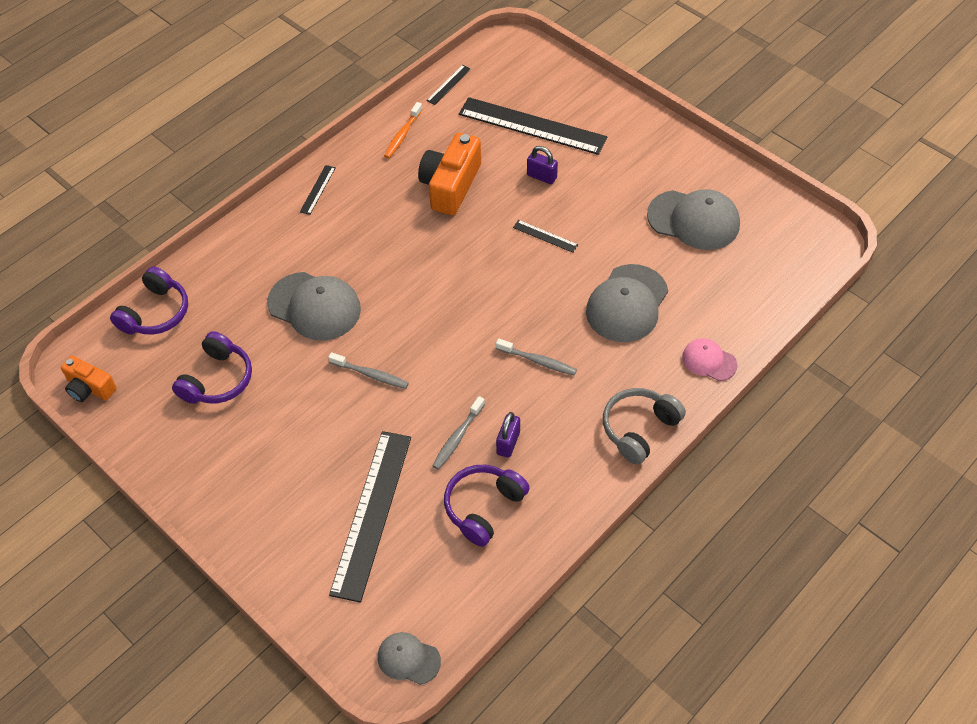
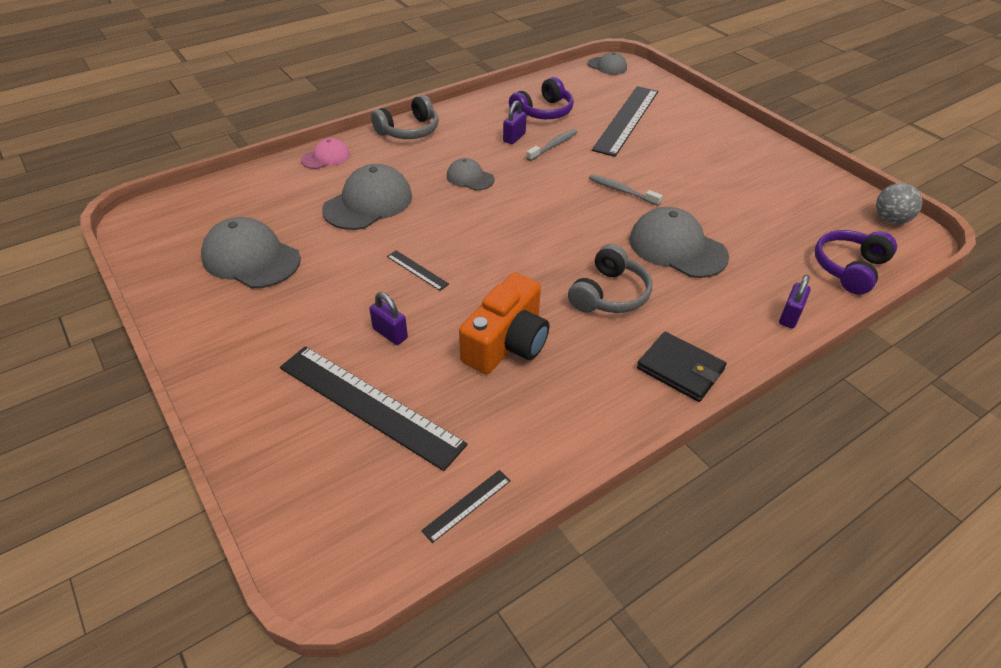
camera: 170 degrees left, 10 degrees down
orange camera [61,356,116,402] -> grey ball [876,183,922,224]
purple headphones [172,331,252,404] -> none
black ruler [300,165,336,215] -> black wallet [637,332,726,402]
orange toothbrush [384,102,423,158] -> none
grey toothbrush [496,339,577,376] -> grey cap [447,158,495,190]
pink cap [682,338,737,381] -> pink cap turned 75 degrees counterclockwise [301,138,350,169]
none -> grey headphones [568,244,652,313]
none -> purple padlock [779,275,811,329]

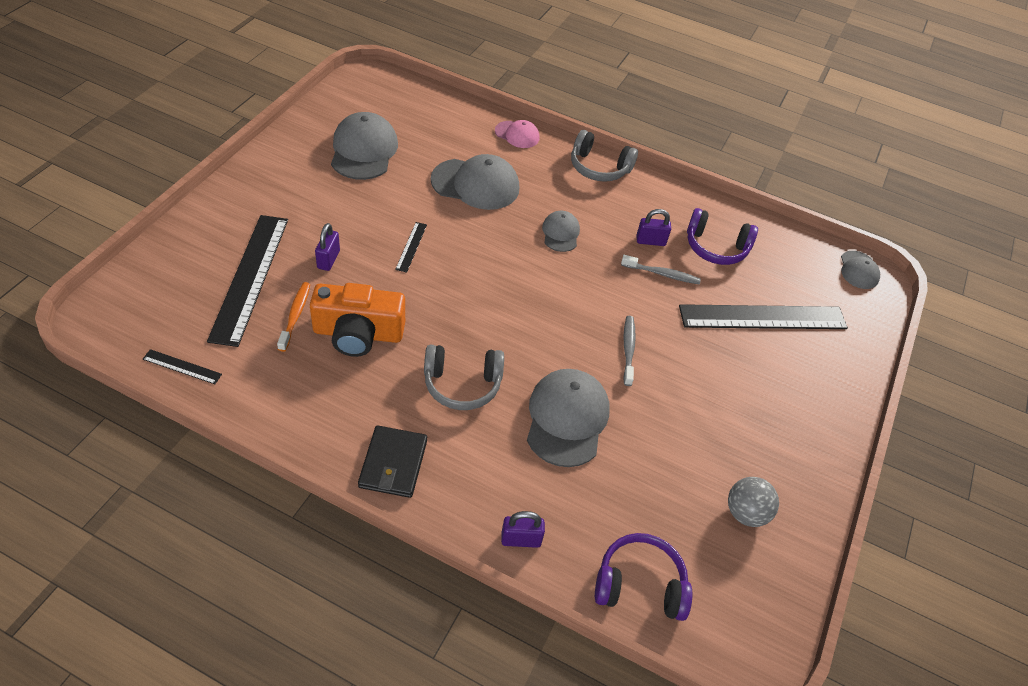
camera: 55 degrees right, 5 degrees up
grey ball [876,183,922,224] -> grey ball moved to [728,477,779,527]
none -> orange toothbrush [277,282,310,352]

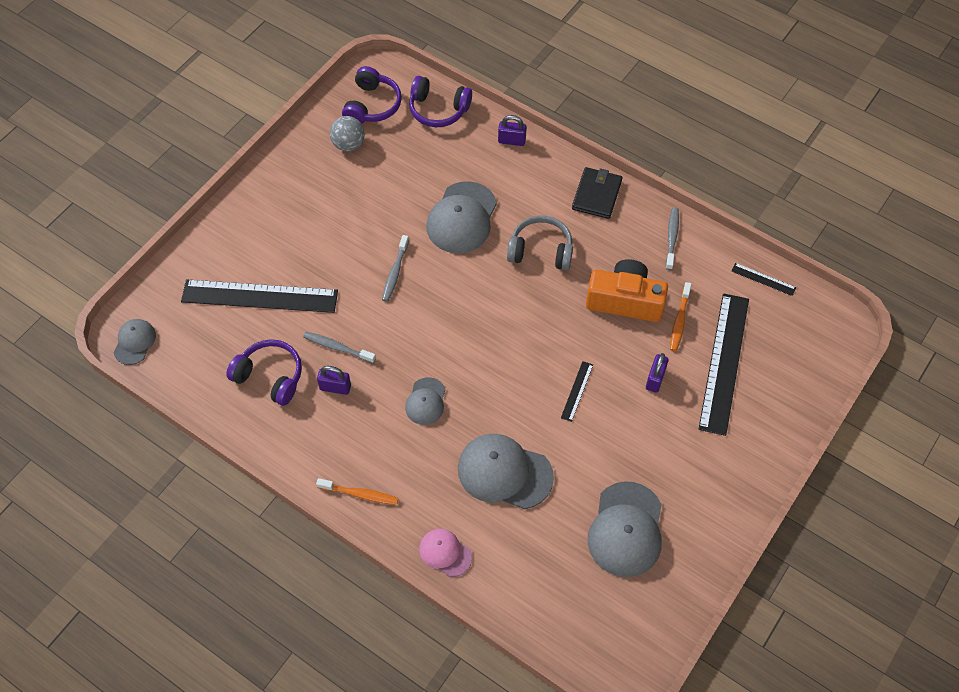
camera: 165 degrees left, 10 degrees up
grey headphones [571,130,638,182] -> orange toothbrush [316,478,399,505]
none -> purple headphones [342,66,402,124]
none -> grey toothbrush [666,207,679,270]

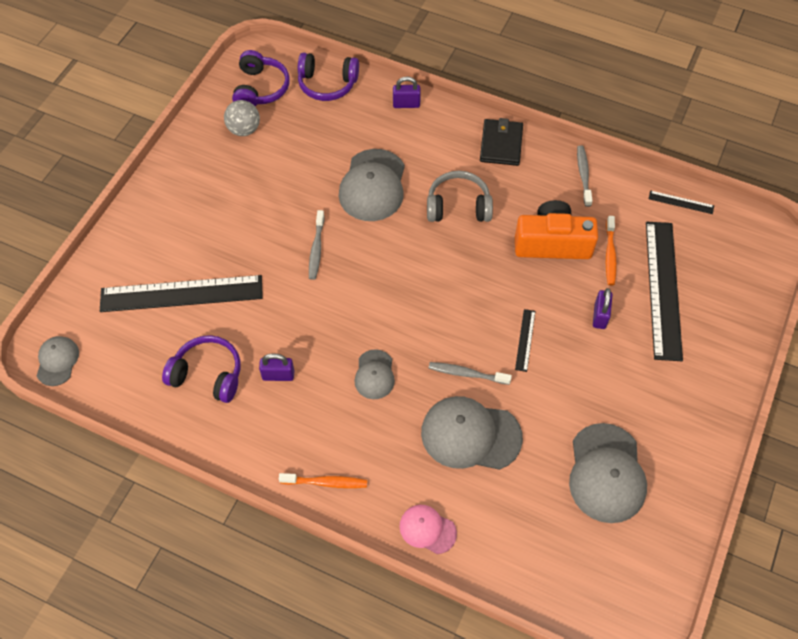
camera: 10 degrees left, 0 degrees up
grey toothbrush [303,332,376,363] -> grey toothbrush moved to [429,362,512,385]

